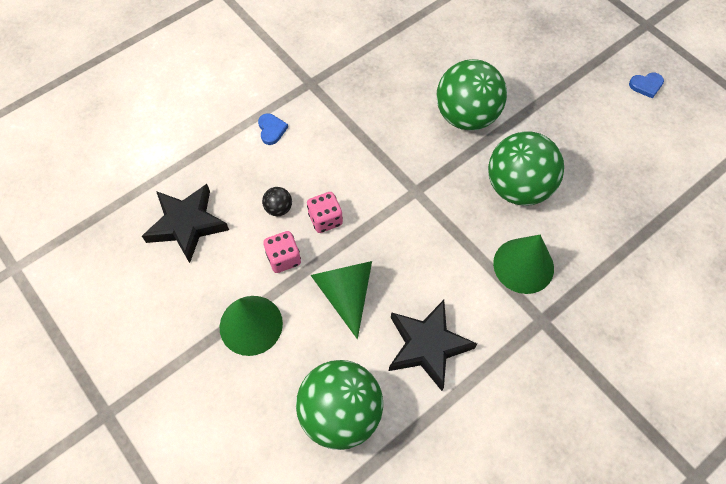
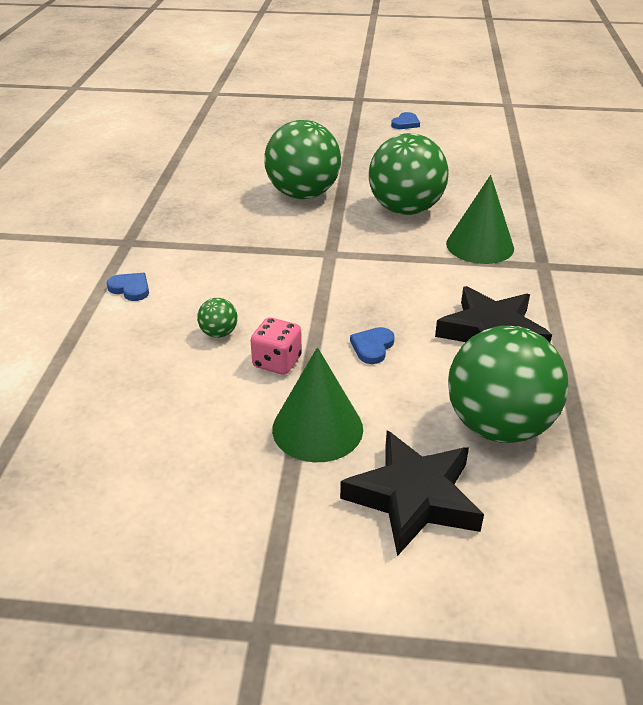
camera: 45 degrees left, 25 degrees down
black star [142,184,229,263] -> black star moved to [340,430,484,556]
black ball [262,187,292,216] -> green ball [197,298,238,338]
pink dice [307,192,343,233] -> none
green cone [311,261,372,339] -> blue heart [350,327,395,364]

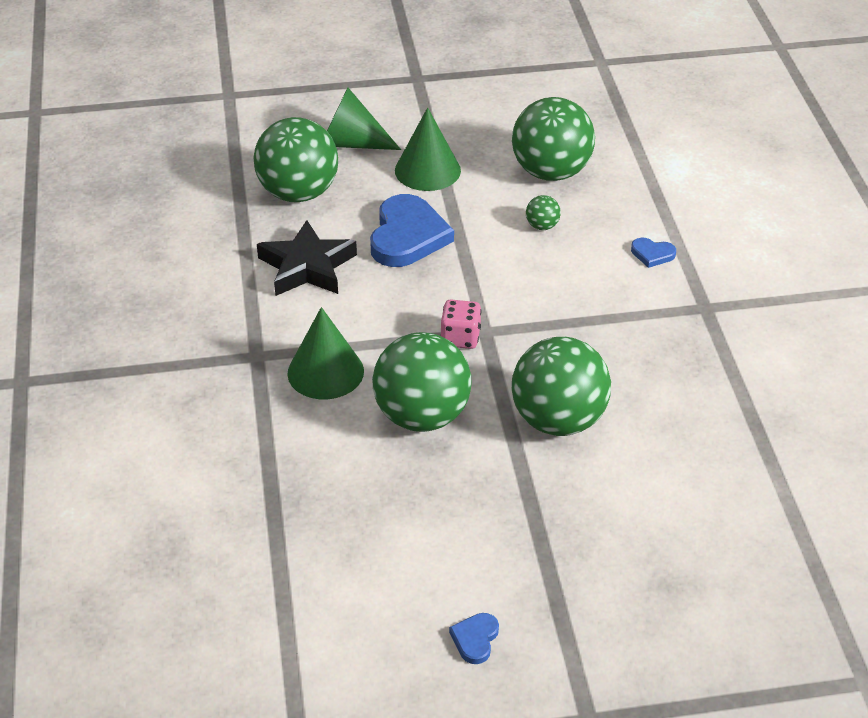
camera: 165 degrees right, 5 degrees up
pink dice [250,317,302,375] -> pink dice moved to [440,300,481,349]
black star [340,430,484,556] -> green cone [327,88,401,150]
blue heart [350,327,395,364] -> blue heart [370,194,454,267], size x2.20
none -> green ball [512,97,595,181]

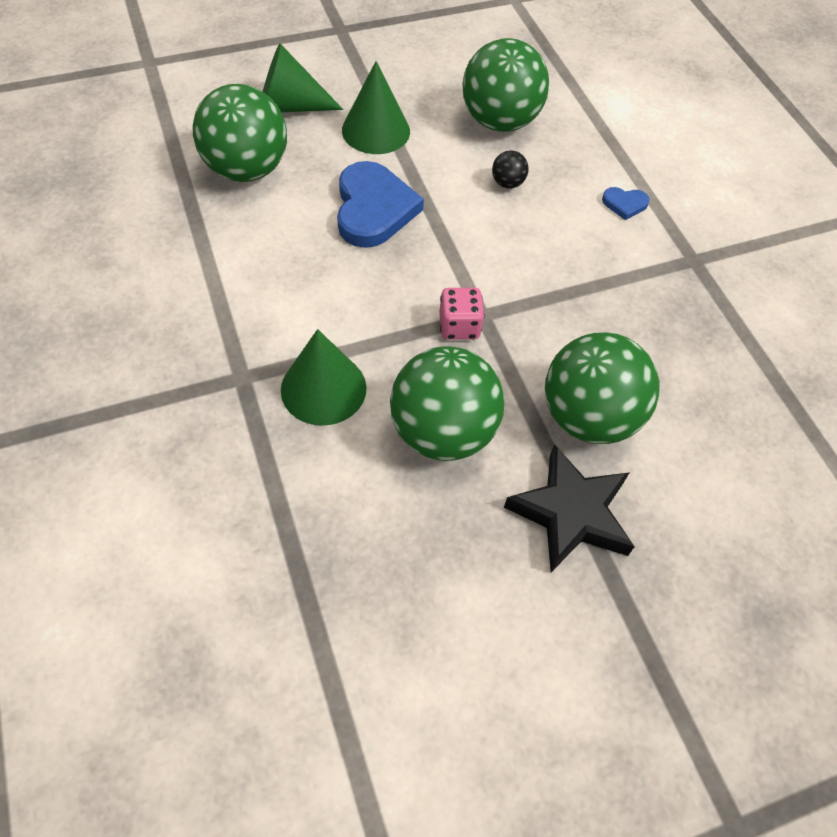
camera: 15 degrees left, 15 degrees up
black star [257,220,357,296] -> black star moved to [504,444,635,572]
blue heart [449,613,499,664] -> none
green ball [526,195,561,230] -> black ball [492,151,529,188]

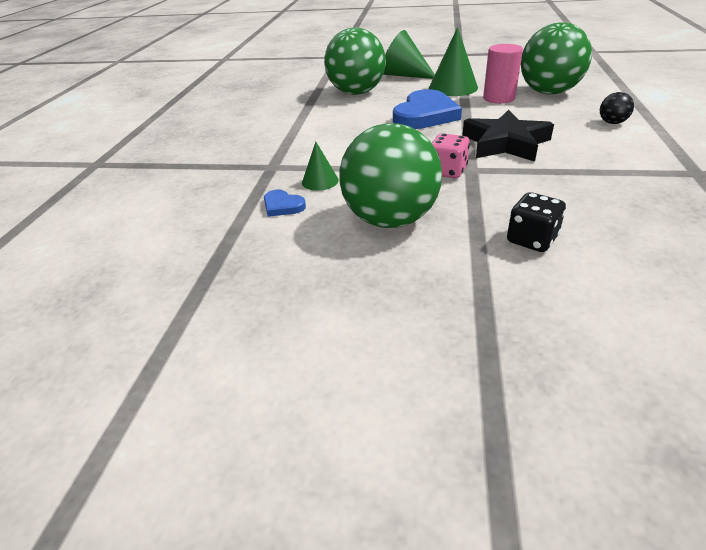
camera: 35 degrees right, 20 degrees down
green cone [281,329,367,426] -> green cone [302,142,339,191], size x0.55
black ball [492,151,529,188] -> black ball moved to [600,92,634,124]
black star [504,444,635,572] -> black star moved to [462,110,554,162]
green ball [545,332,660,444] -> black dice [507,192,566,252]
blue heart [602,187,650,220] -> blue heart moved to [264,189,306,217]
none -> pink cylinder [483,44,523,104]

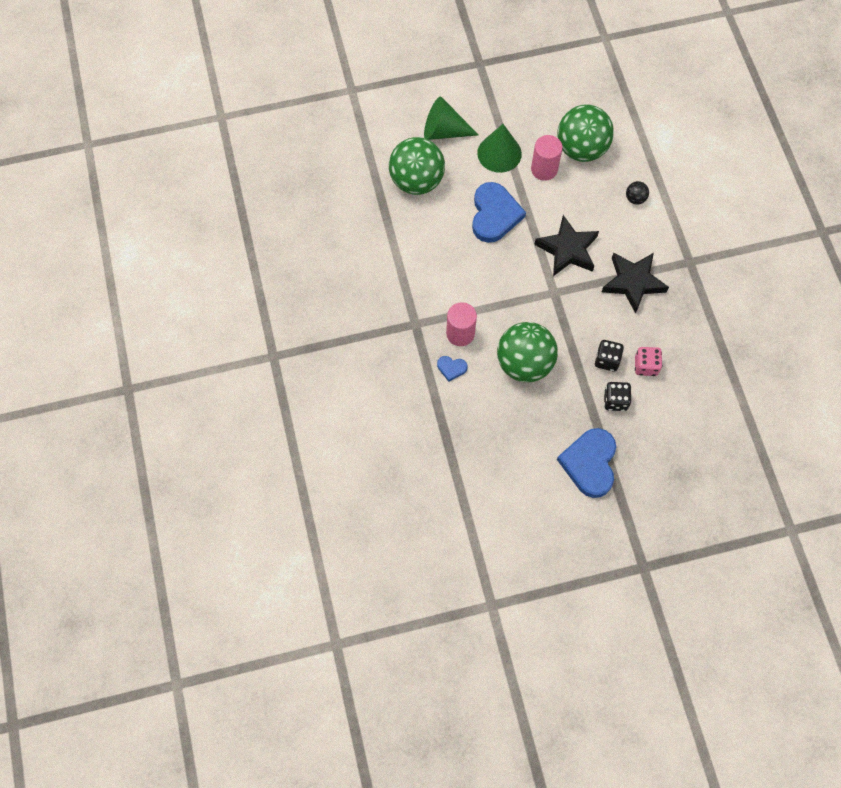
camera: 25 degrees left, 30 degrees up
green cone [302,142,339,191] -> pink cylinder [446,302,477,346]
pink dice [432,133,470,179] -> pink dice moved to [635,347,662,376]
none -> blue heart [557,428,616,498]
none -> black star [602,253,669,314]
none -> black dice [604,382,631,411]

